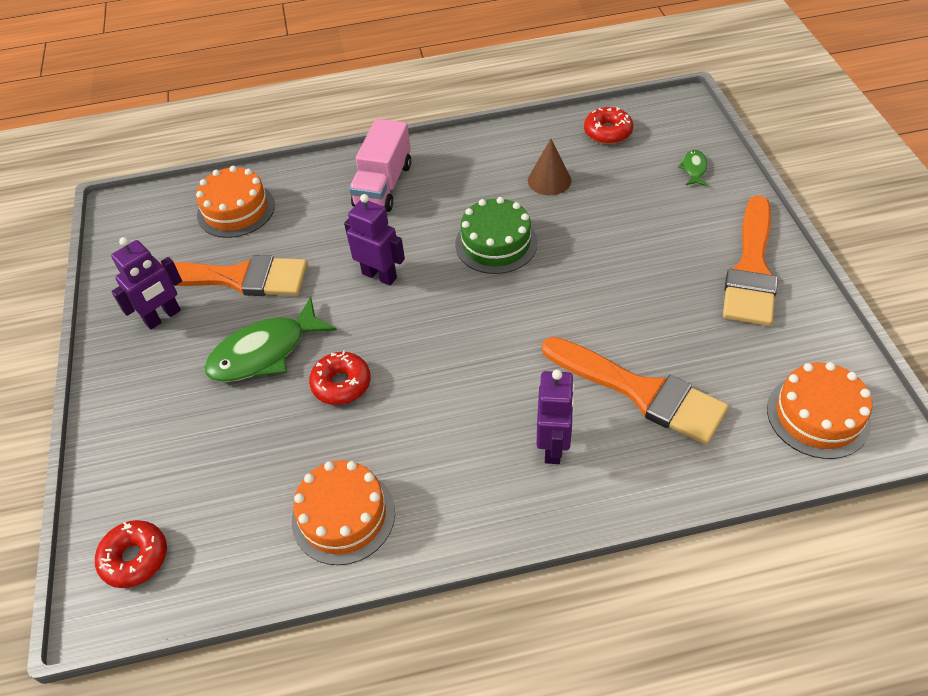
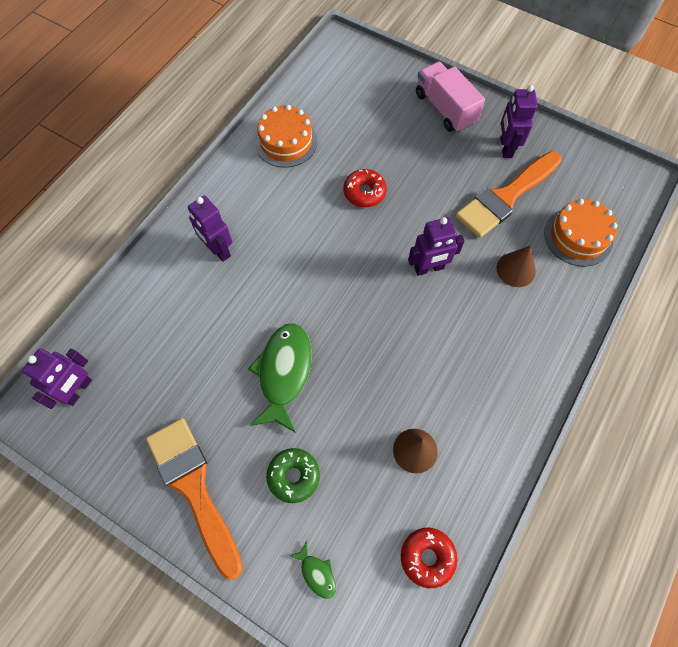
camera: 130 degrees right, 15 degrees up
red donut [95,520,167,588] -> none
green fish [204,297,337,382] -> green fish moved to [248,323,312,433]
pink truck [349,119,411,212] -> pink truck moved to [416,62,485,132]
green cake [455,197,537,274] -> none
orange brush [542,337,729,445] -> none
orange cake [767,362,872,459] -> purple robot [22,348,92,409]
none -> green donut [266,448,320,503]
none -> brown cone [496,245,536,287]

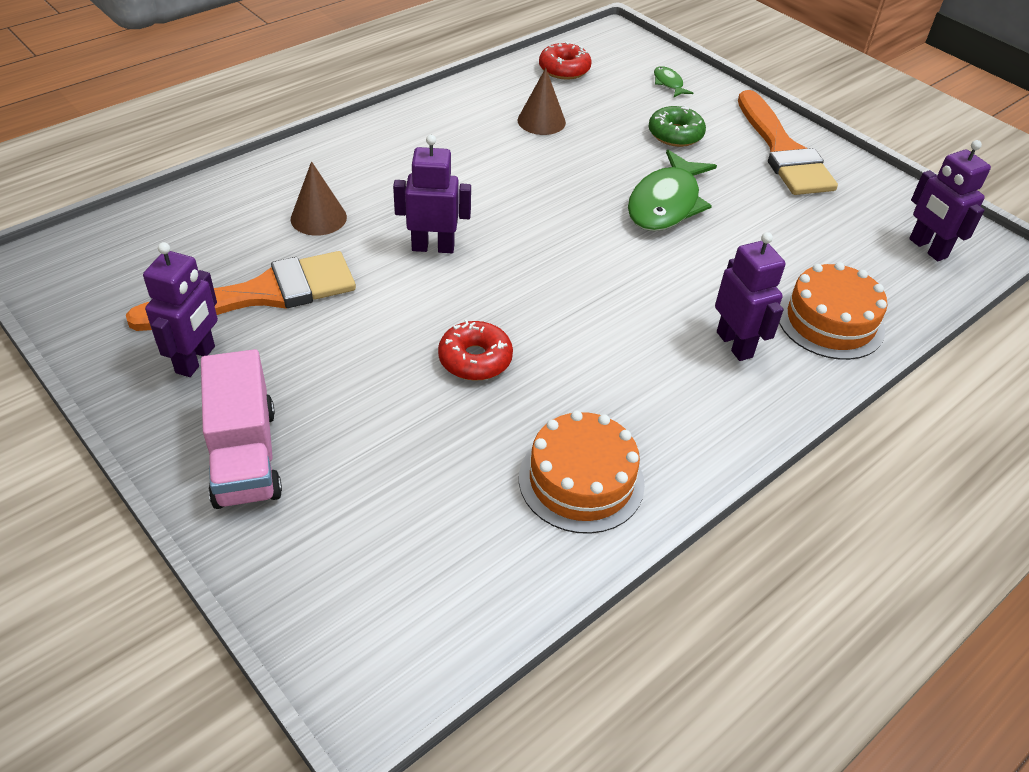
camera: 165 degrees left, 20 degrees down
purple robot [22,348,92,409] -> purple robot turned 75 degrees counterclockwise [909,140,991,261]
orange cake [544,199,618,267] -> orange cake moved to [779,262,888,360]

